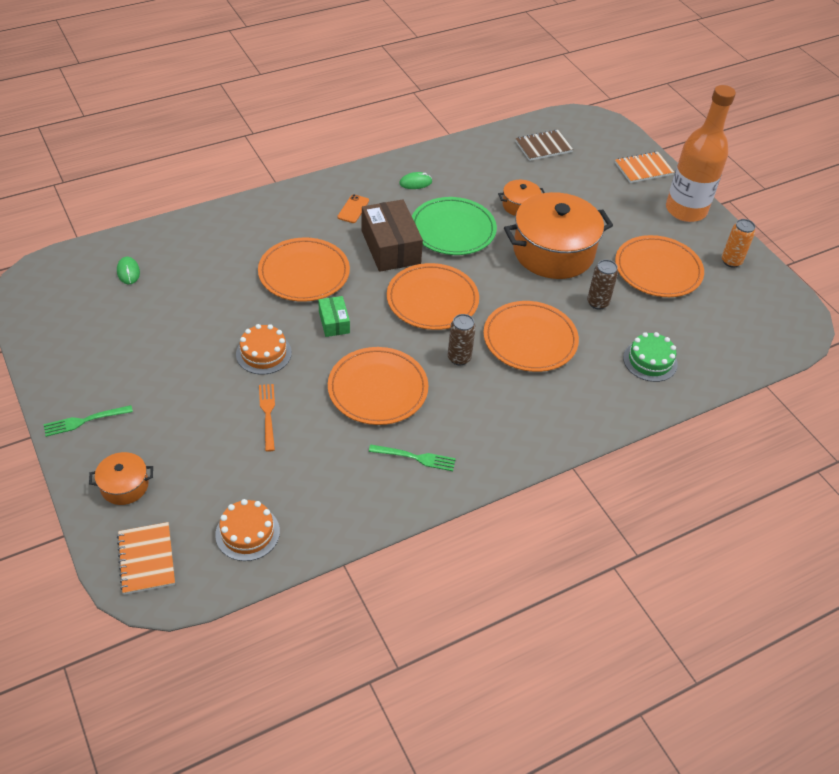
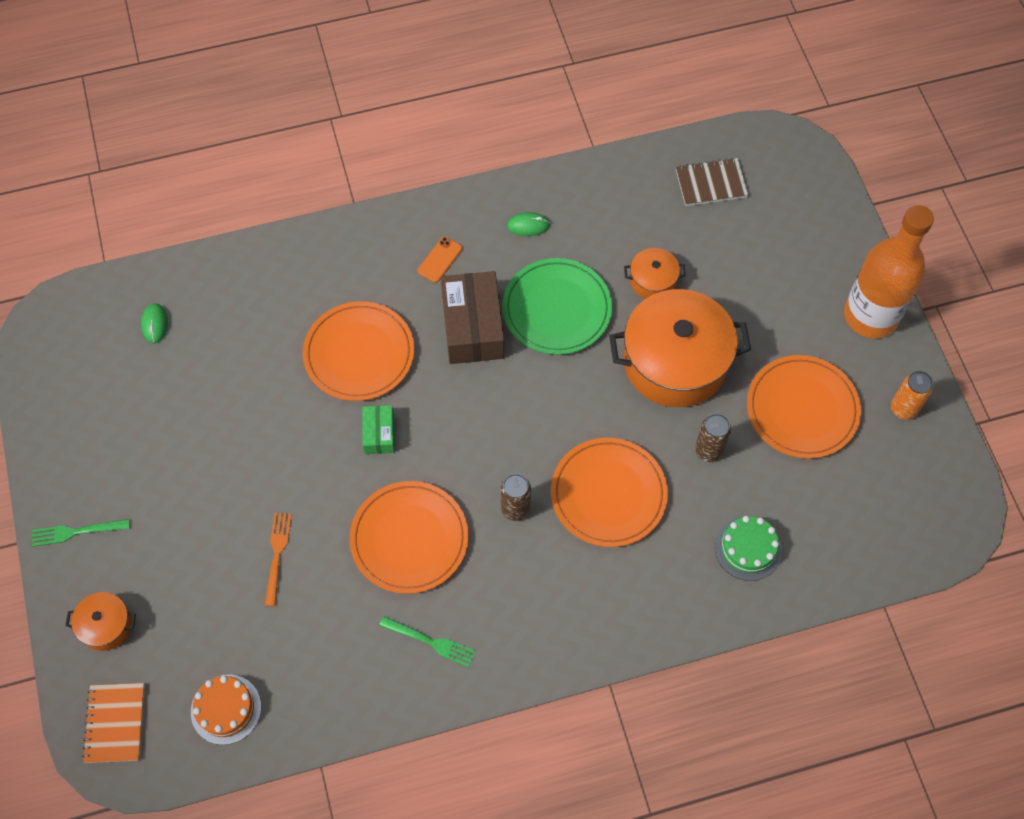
camera: 15 degrees right, 15 degrees up
orange cake [236,324,292,375] -> none
orange plate [387,263,479,330] -> none
orange notebook [615,151,674,183] -> none

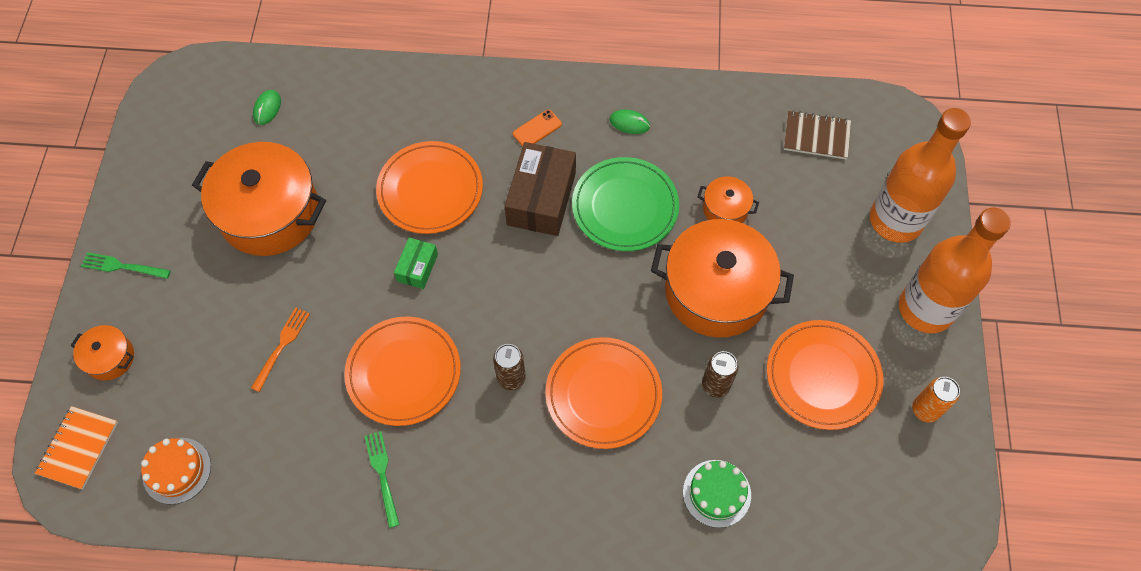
camera: 20 degrees right, 0 degrees up
green fork [379,616,476,667] -> green fork turned 150 degrees counterclockwise [365,431,400,528]
none -> orange pot [192,142,326,256]
none -> orange bottle [870,108,971,243]

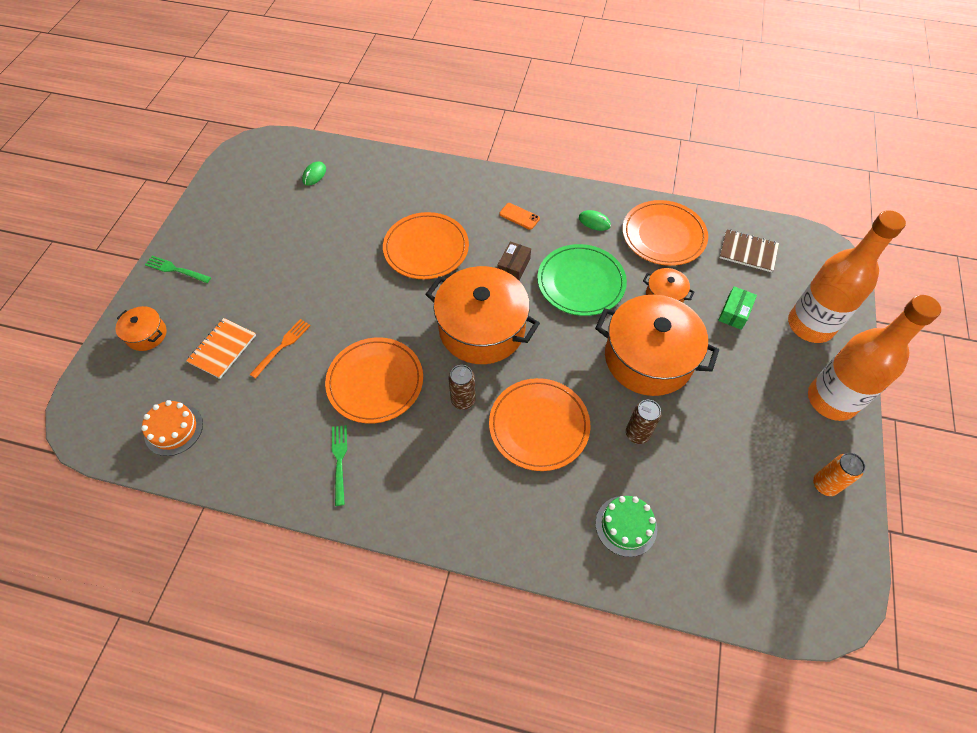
camera: 10 degrees right, 5 degrees down
orange notebook [35,406,118,489] -> orange notebook moved to [186,318,256,379]
orange pot [192,142,326,256] -> orange pot moved to [425,266,540,364]
green box [394,237,438,289] -> green box moved to [718,286,757,330]
brown box [505,142,576,236] -> brown box [497,241,531,280], size x0.53
orange phone [513,110,562,146] -> orange phone turned 60 degrees clockwise [499,203,540,230]
orange plate [767,320,884,430] -> orange plate moved to [622,200,708,266]

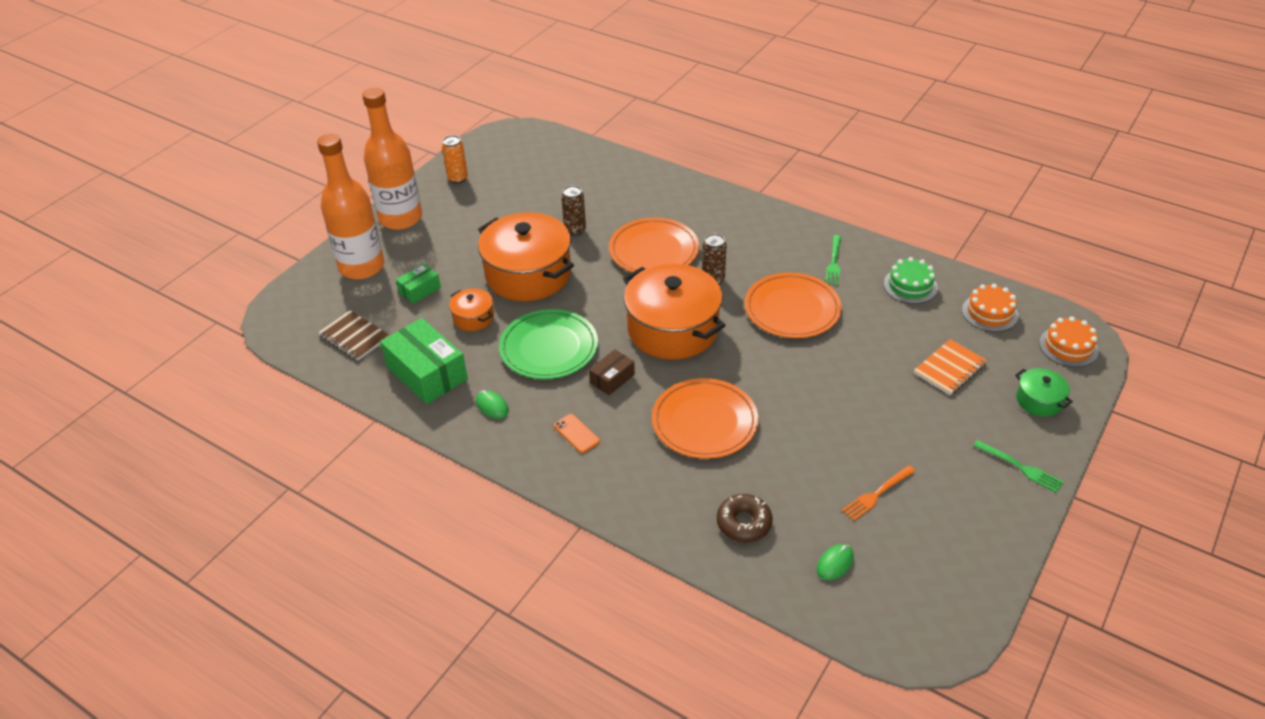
camera: 160 degrees left, 15 degrees down
orange pot [116,306,167,351] -> green pot [1015,368,1073,417]
orange fork [249,319,311,379] -> orange fork moved to [842,465,916,521]
green cake [596,496,657,557] -> green cake moved to [884,257,938,304]
orange plate [622,200,708,266] -> green box [380,318,468,404]
none -> brown donut [717,494,773,542]
none -> orange cake [1039,317,1099,367]

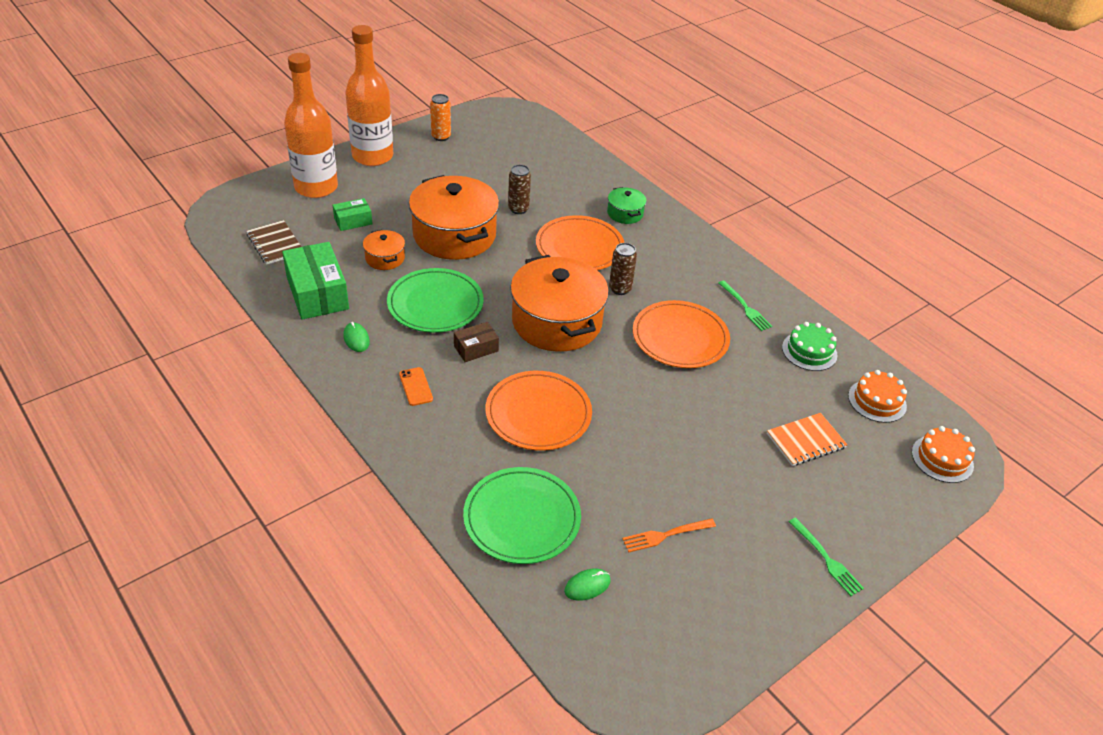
camera: 15 degrees right, 0 degrees up
brown donut [717,494,773,542] -> green plate [463,467,581,564]
green fork [825,235,841,286] -> green fork turned 60 degrees counterclockwise [718,280,773,331]
green pot [1015,368,1073,417] -> green pot moved to [607,187,647,224]

